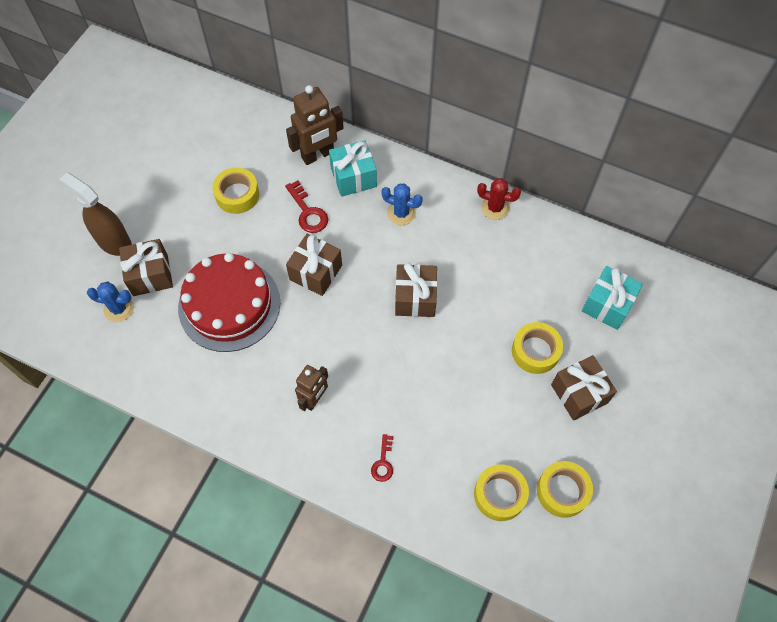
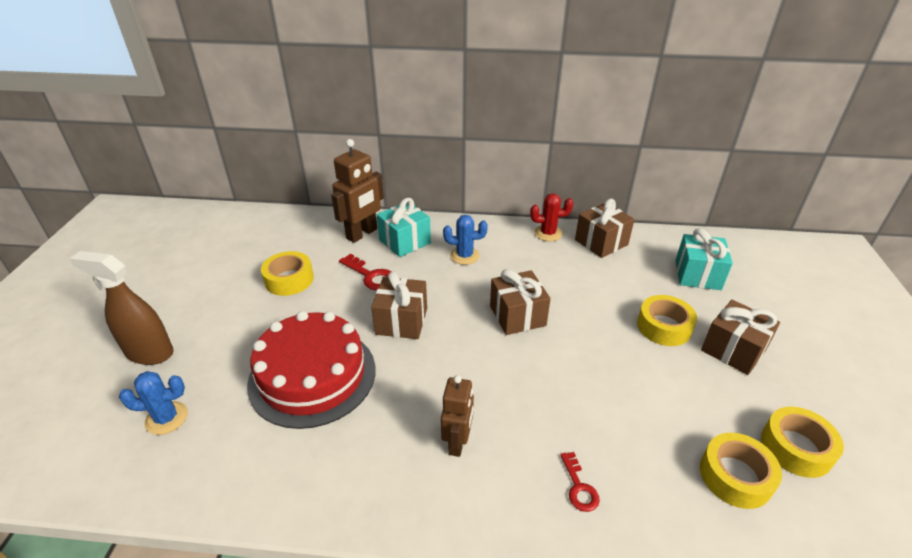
camera: 20 degrees left, 25 degrees down
brown gift [119,239,173,296] -> brown gift moved to [575,199,635,258]

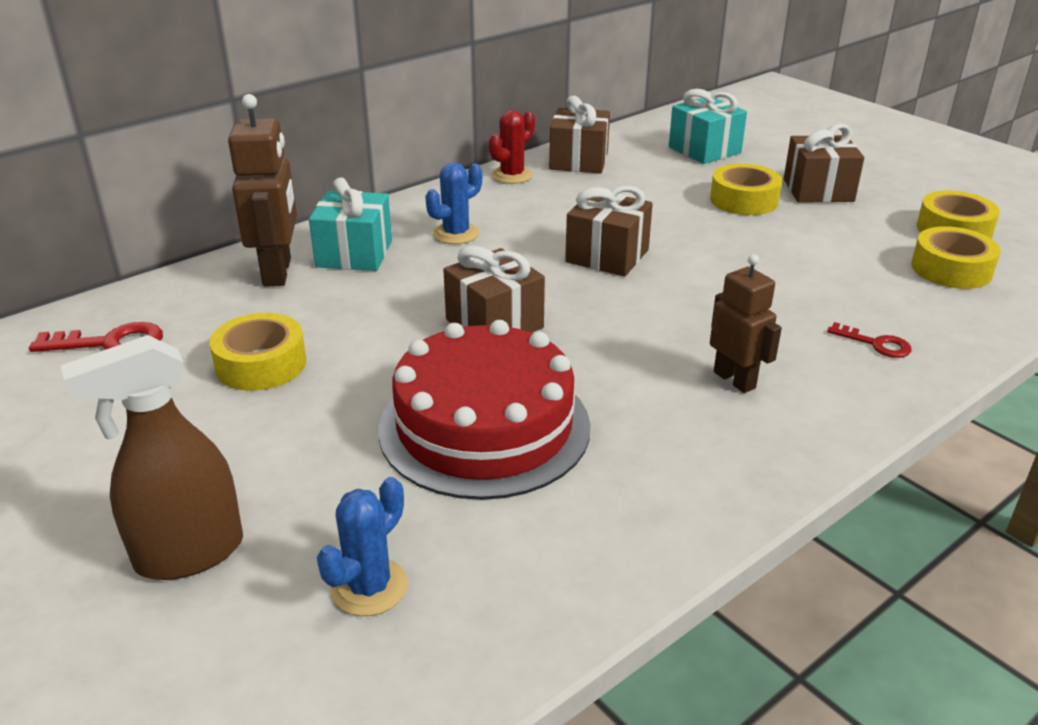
camera: 45 degrees left, 5 degrees down
red key [339,254,391,291] -> red key moved to [29,322,163,352]

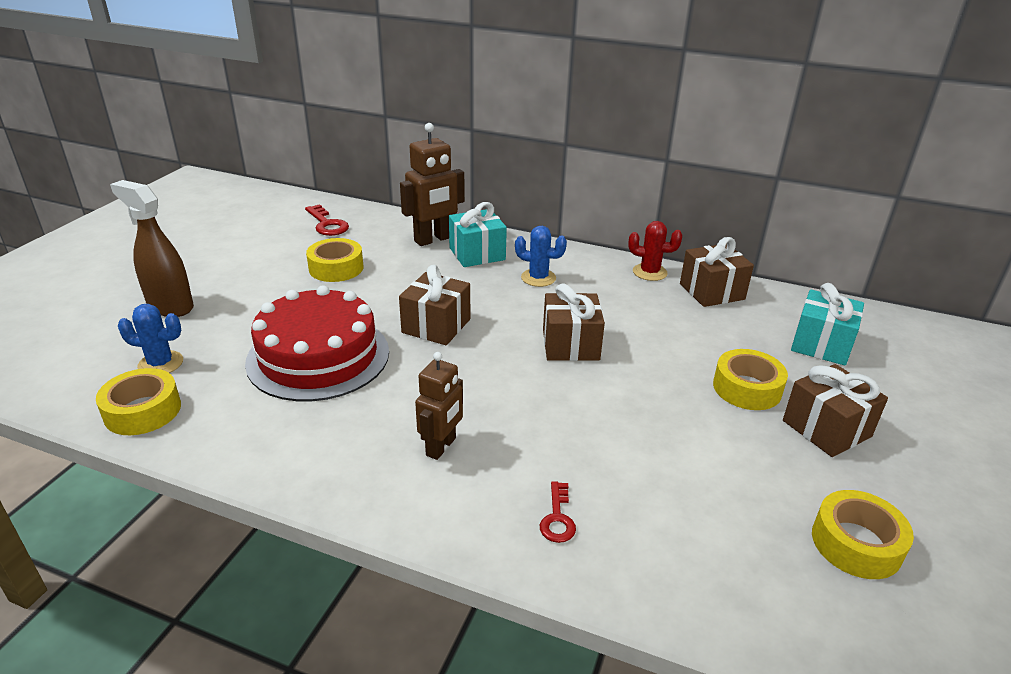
camera: 60 degrees right, 0 degrees up
yellow tape [911,226,1001,289] -> yellow tape moved to [96,368,181,435]

